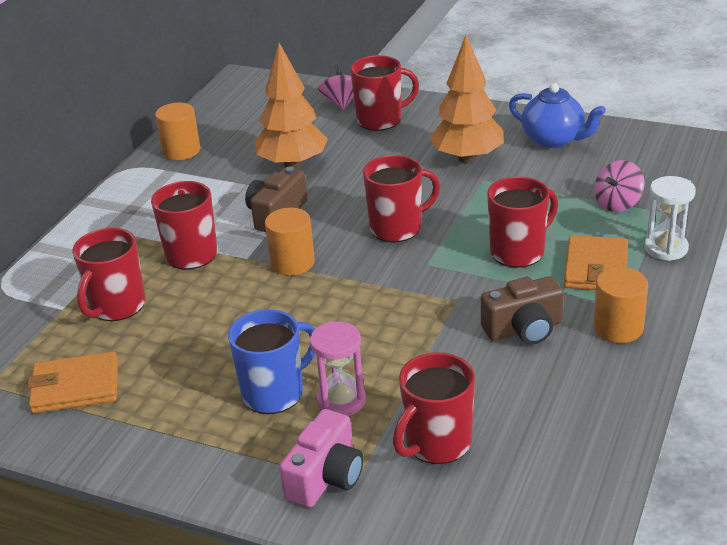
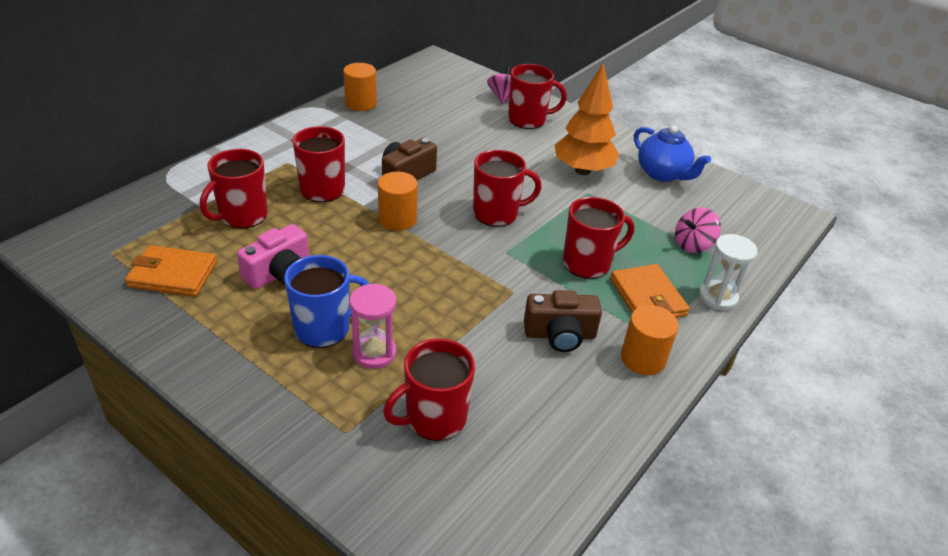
camera: 10 degrees right, 5 degrees up
orange tree [255,43,328,169] -> none
pink camera [279,409,363,508] -> pink camera moved to [237,224,309,289]
orange wallet [564,235,628,290] -> orange wallet turned 45 degrees counterclockwise [610,264,690,318]

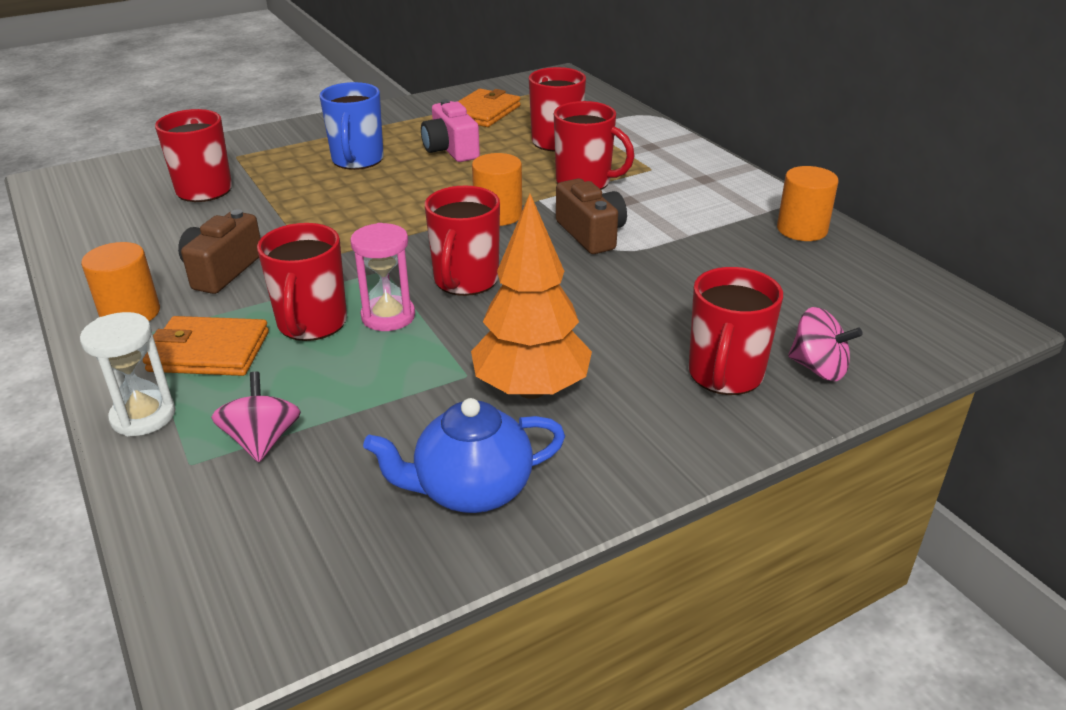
camera: 115 degrees right, 5 degrees down
pink hourglass [349,283,396,369] -> pink hourglass moved to [350,223,415,331]

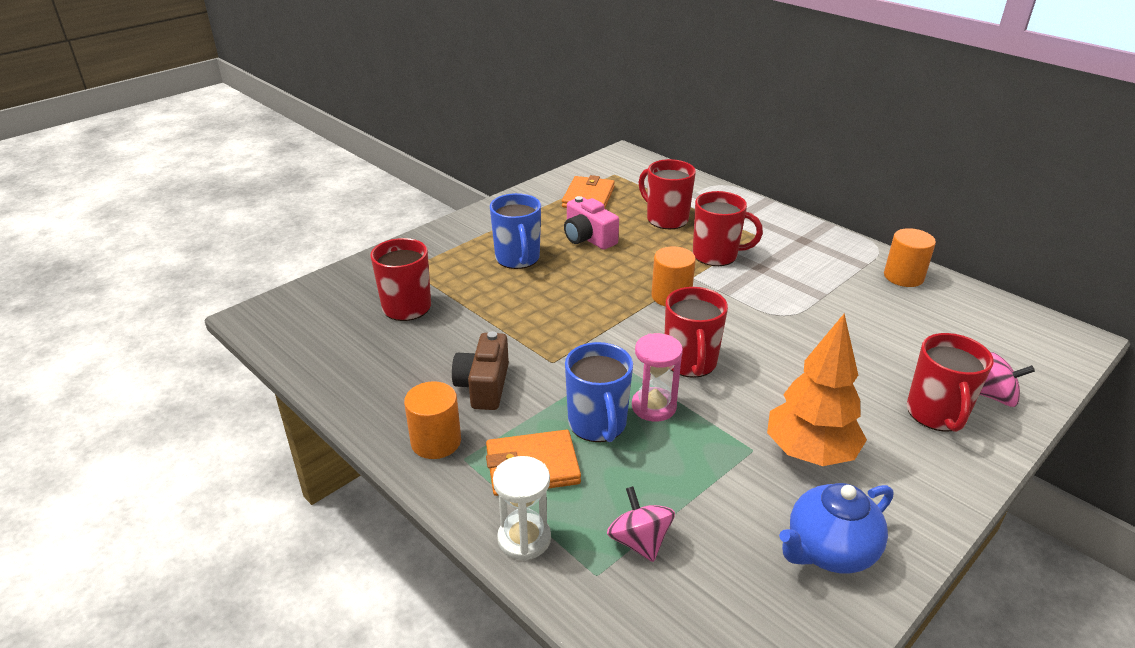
camera: 15 degrees left, 0 degrees up
red mug [257,223,347,341] -> blue mug [565,342,633,442]
brown camera [556,179,627,254] -> none

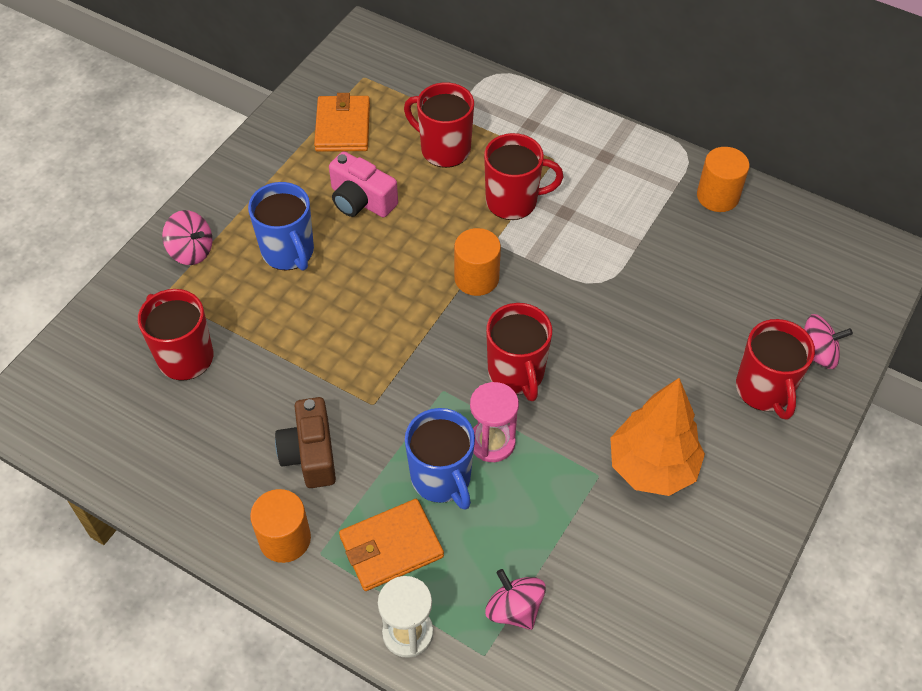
camera: 15 degrees left, 20 degrees up
blue teapot [779,483,893,574] -> none
none -> pink spinning top [162,210,212,265]

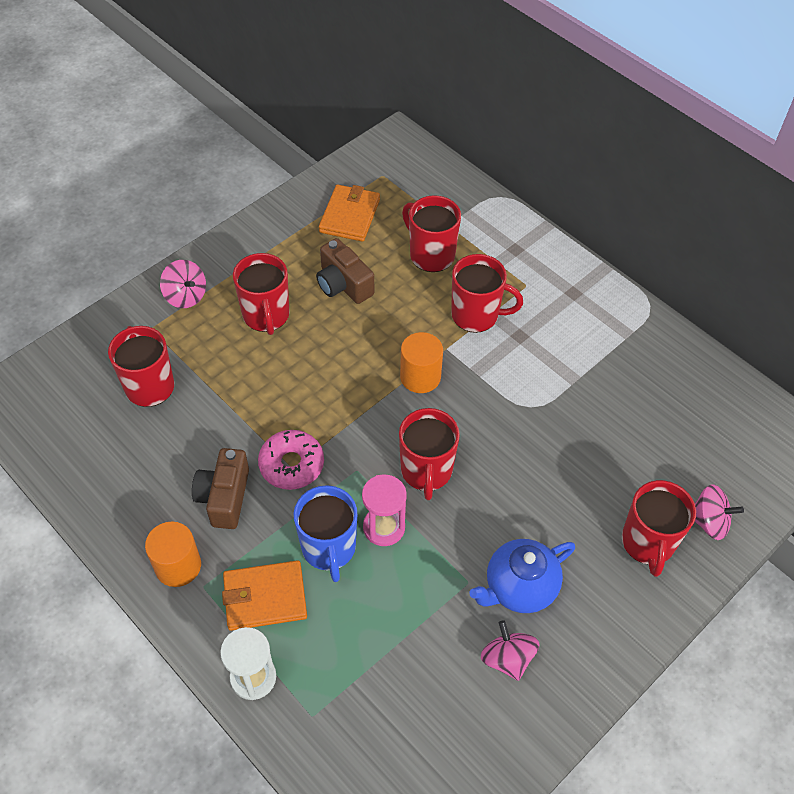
camera: 15 degrees right, 0 degrees up
blue mug [248,182,314,271] -> red mug [233,253,289,335]
pink camera [329,151,398,217] -> brown camera [316,238,374,304]
pink spinning top [485,569,546,630] -> pink spinning top moved to [481,620,539,681]
orange tree [610,378,705,496] -> blue teapot [469,539,575,613]
orange cylinder [697,147,749,212] -> none
none -> pink donut [258,430,324,490]

